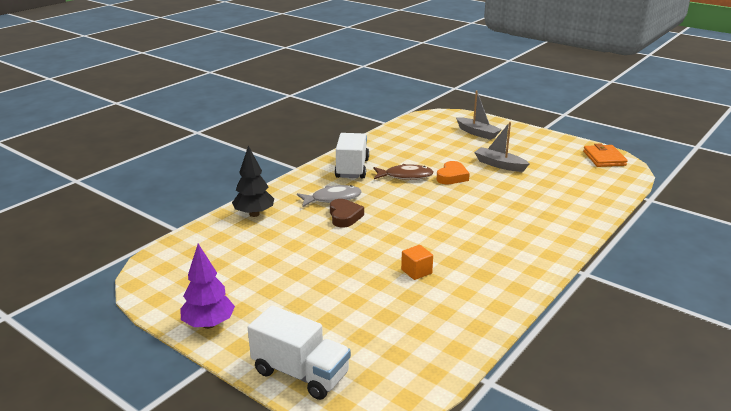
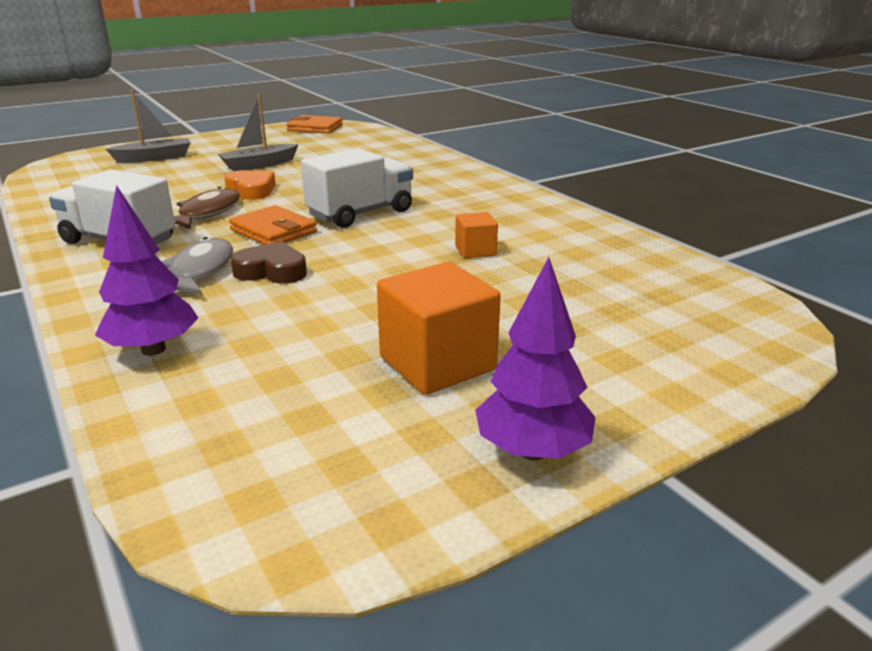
camera: 70 degrees left, 0 degrees up
black tree [232,146,274,217] -> purple tree [95,185,198,356]
white truck [248,305,351,400] -> white truck moved to [301,148,413,228]
none -> orange wallet [229,205,317,245]
none -> orange cube [377,262,501,395]

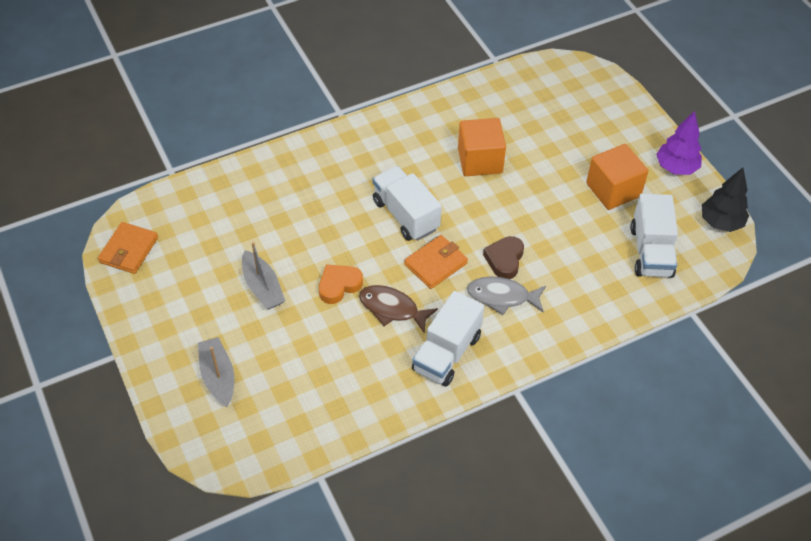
camera: 85 degrees left, 25 degrees up
purple tree [95,185,198,356] -> none
orange cube [455,212,498,258] -> orange cube [458,118,506,176], size x1.87
none -> white truck [630,194,678,278]
none -> black tree [702,167,749,232]

